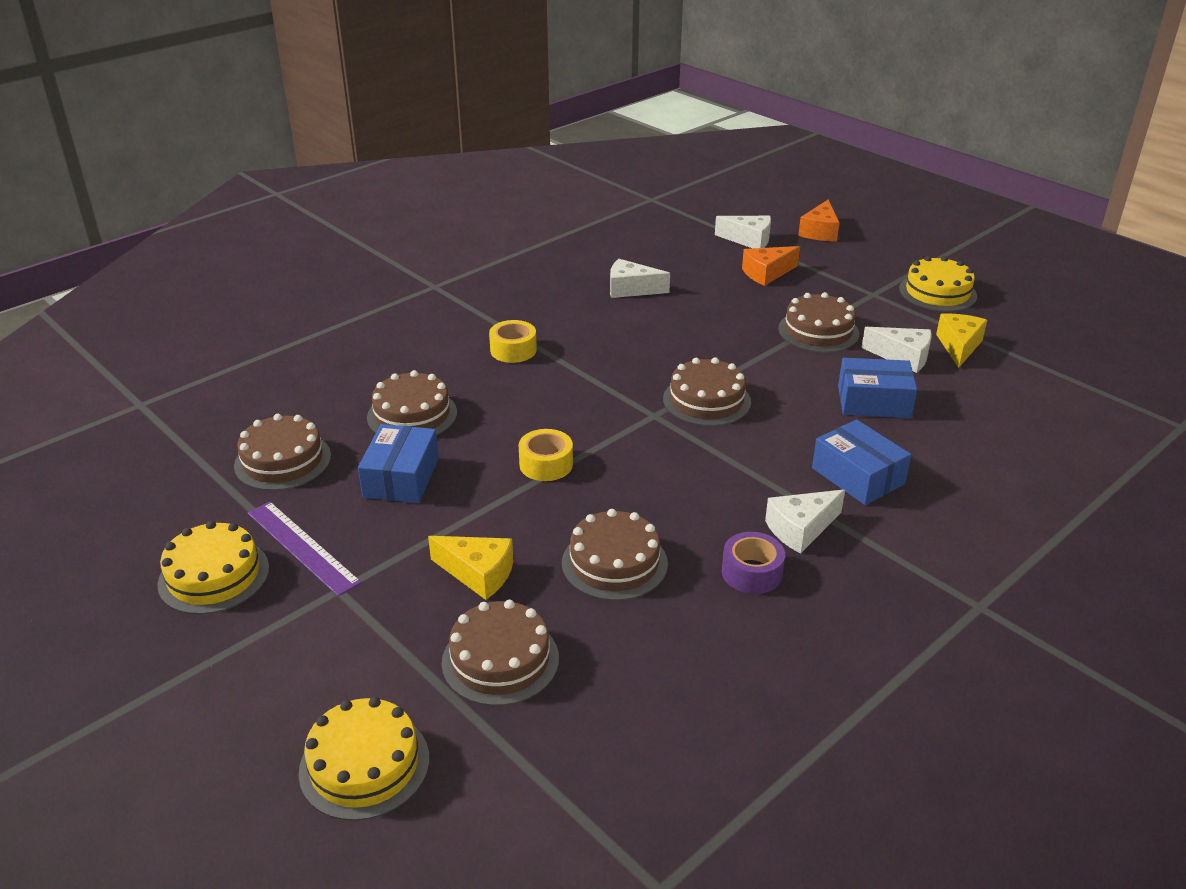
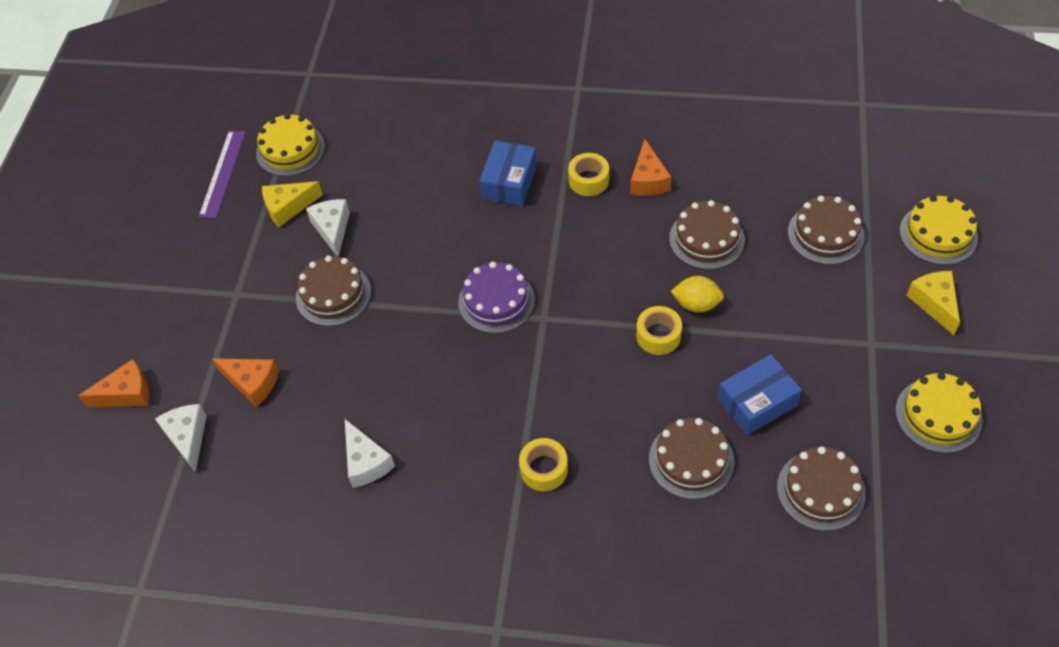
camera: 125 degrees left, 20 degrees up
purple ruler [248,502,362,596] -> purple ruler moved to [199,130,246,218]
yellow cheese [428,536,513,600] -> yellow cheese moved to [906,271,960,335]
brown cake [663,357,751,426] -> purple cake [458,262,535,333]
purple tape [722,532,785,594] -> orange cheese [630,139,672,196]
white cheese [765,489,845,554] -> yellow tape [568,153,609,196]
blue box [838,358,917,418] -> none
yellow cake [899,256,977,312] -> yellow cake moved to [256,114,325,176]
none -> yellow lemon [671,276,724,312]

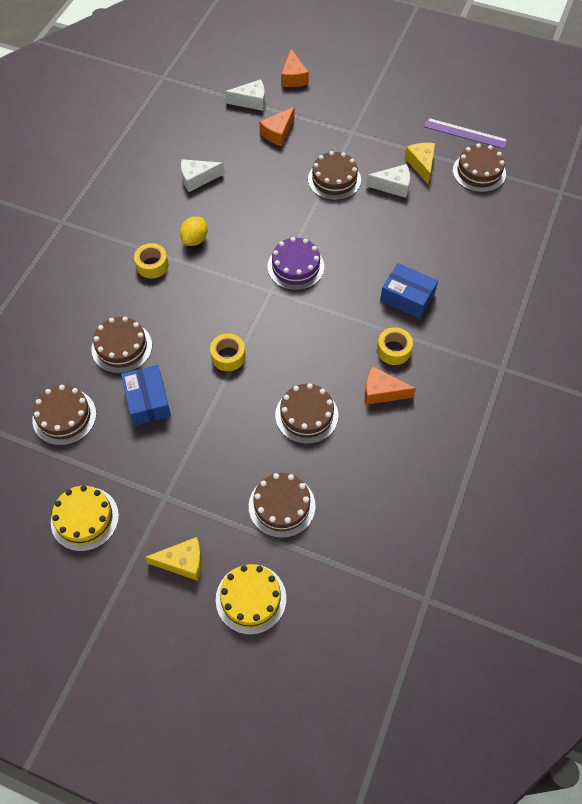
camera: 100 degrees right, 5 degrees up
yellow cake [256,114,325,176] -> brown cake [453,144,506,192]
yellow lemon [671,276,724,312] -> yellow lemon moved to [180,217,207,246]

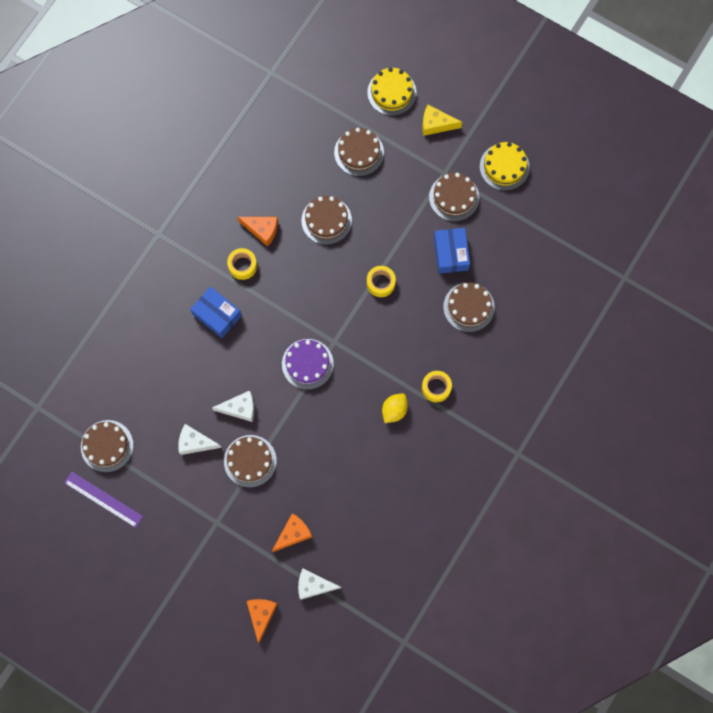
camera: 170 degrees left, 15 degrees up
brown cake [32,385,96,445] -> brown cake moved to [429,173,479,221]
white cheese [181,159,224,192] -> white cheese moved to [212,391,255,422]
yellow cheese [405,143,435,184] -> none

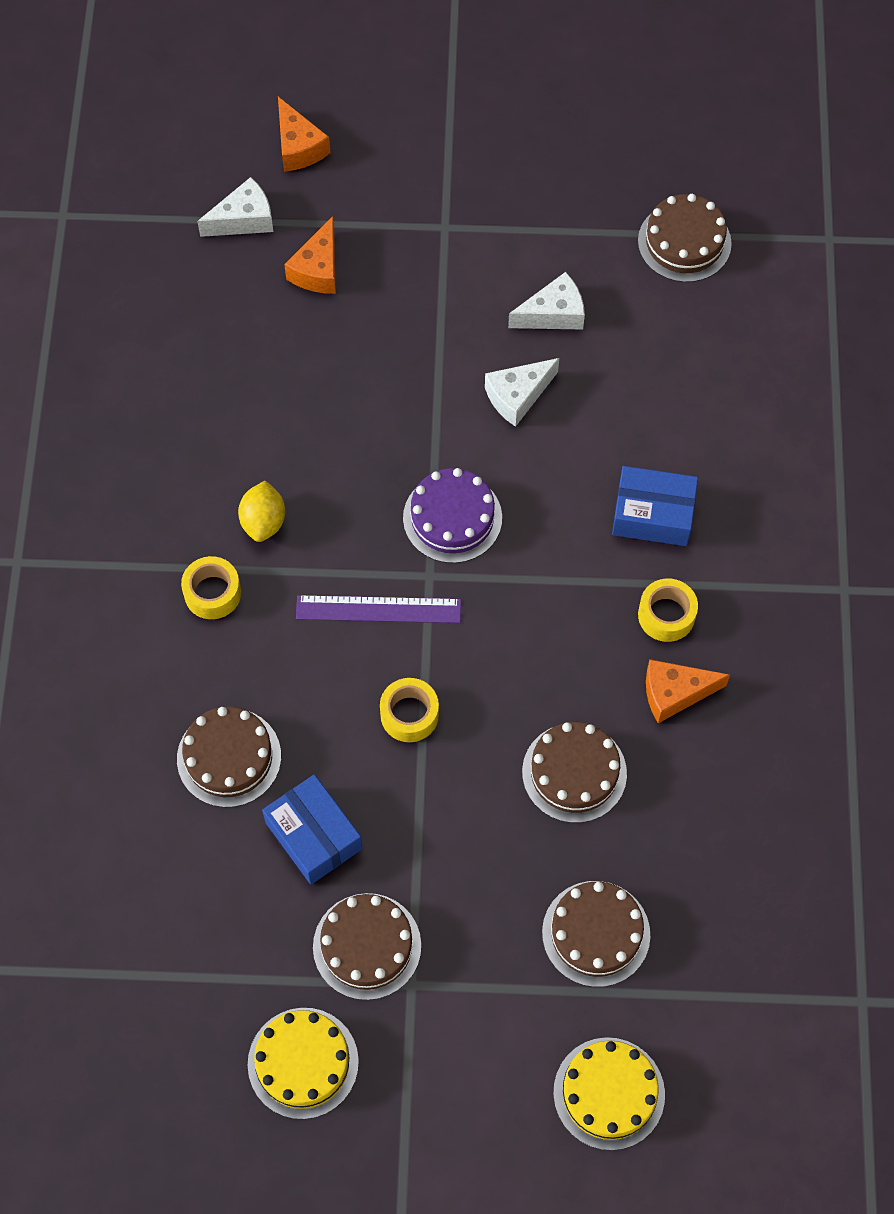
camera: 150 degrees right, 10 degrees down
purple ruler [64,472,143,528] -> purple ruler moved to [296,595,461,623]
brown cake [224,435,277,487] -> none
yellow cheese [422,105,462,136] -> none

